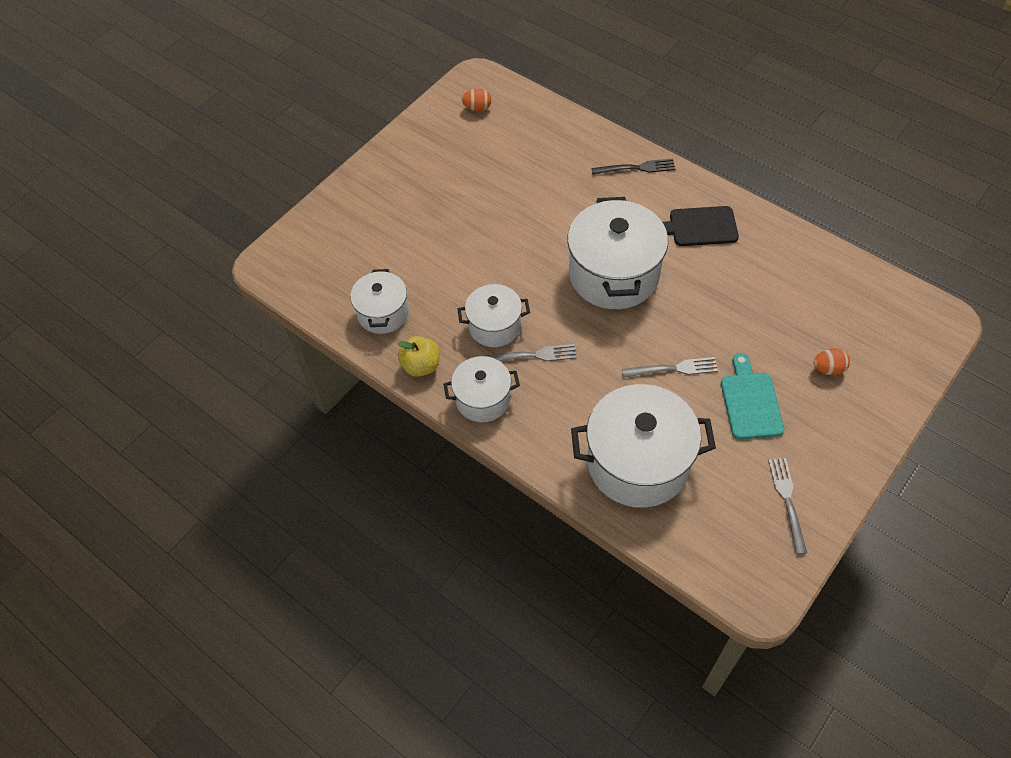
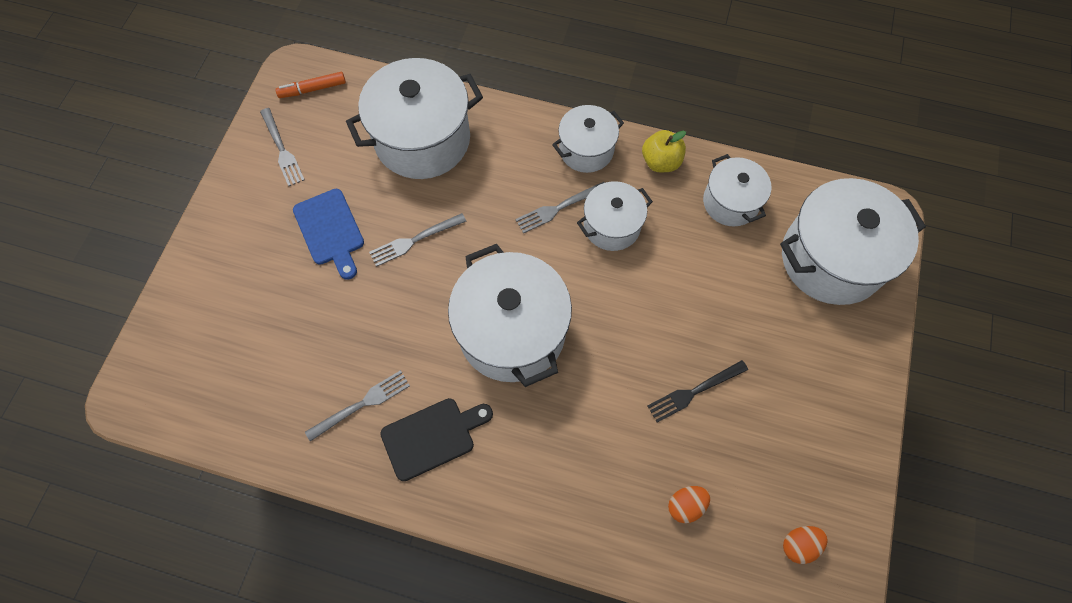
camera: 155 degrees right, 10 degrees up
black fork [592,159,676,175] -> black fork moved to [648,360,748,422]
turquoise cutting board [721,353,784,439] -> blue cutting board [293,189,364,280]
orange egg [813,348,850,375] -> orange egg moved to [668,486,710,523]
none -> orange marker [275,72,346,98]
none -> grey fork [305,370,410,442]
none -> white pot [780,178,926,305]

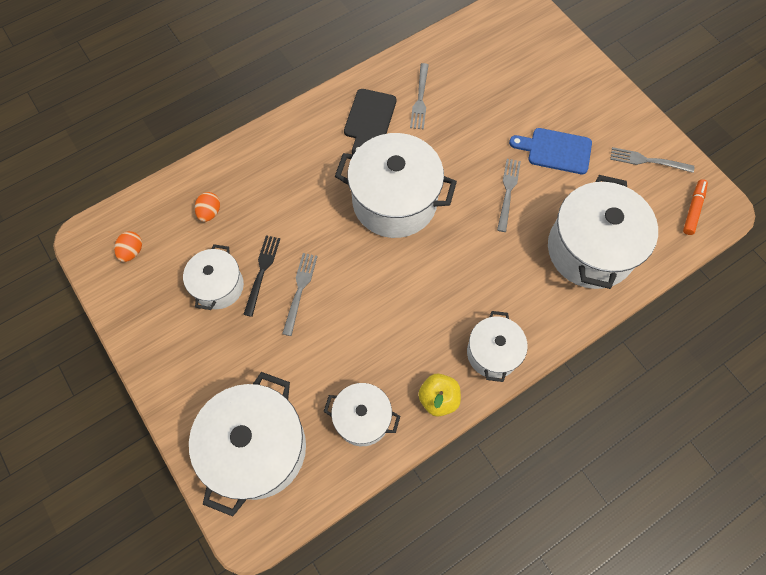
camera: 130 degrees right, 0 degrees up
grey fork [515,182,605,233] -> grey fork moved to [282,253,318,336]
white pot [577,181,653,251] -> white pot moved to [183,244,244,310]

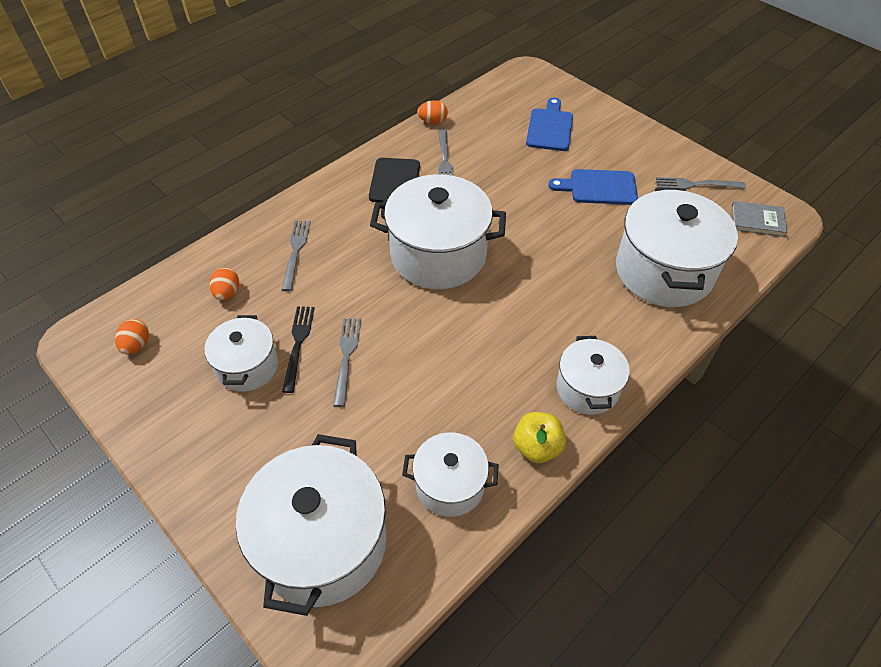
camera: 10 degrees left, 15 degrees down
grey fork [497,159,521,232] -> grey fork moved to [282,220,311,291]
orange marker [683,179,708,235] -> grey book [732,201,788,237]
none -> orange egg [417,100,448,124]
none -> blue cutting board [526,98,573,151]

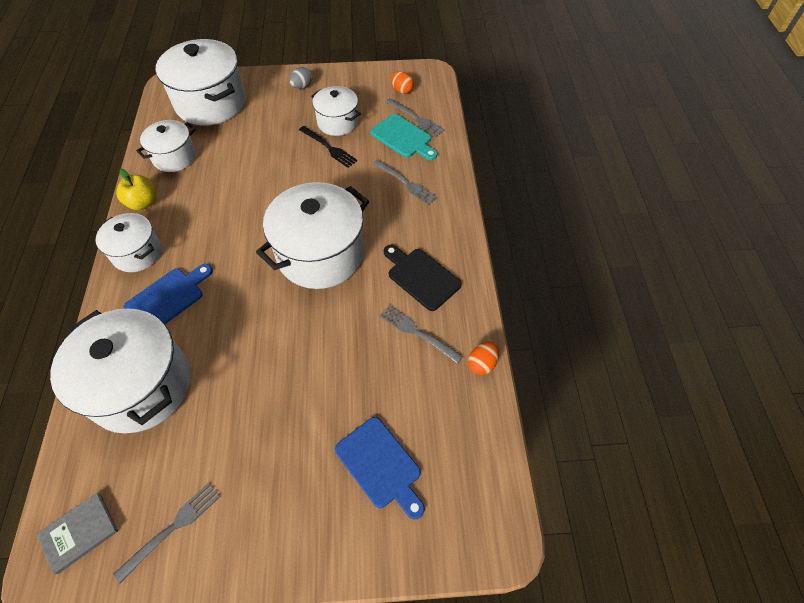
camera: 130 degrees right, 5 degrees up
orange egg [209,267,239,300] -> turquoise cutting board [370,114,437,160]
grey fork [333,318,361,407] -> grey fork moved to [385,98,445,137]
blue cutting board [548,169,638,205] -> blue cutting board moved to [123,264,213,324]
none -> grey egg [289,67,313,89]

